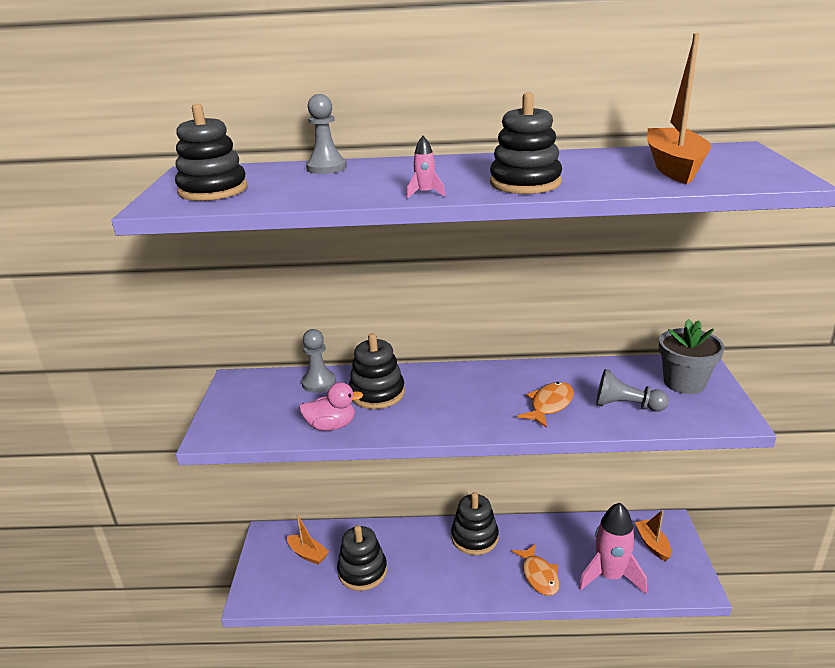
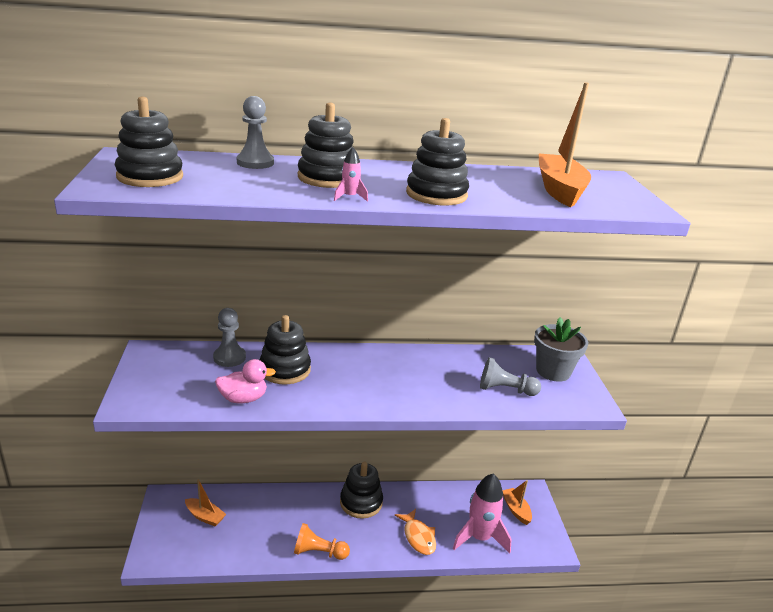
camera: 10 degrees left, 0 degrees up
black stacking toy [337,525,387,591] -> black stacking toy moved to [298,102,354,188]
orange fish [517,382,574,428] -> none
none -> orange pawn [294,523,350,560]

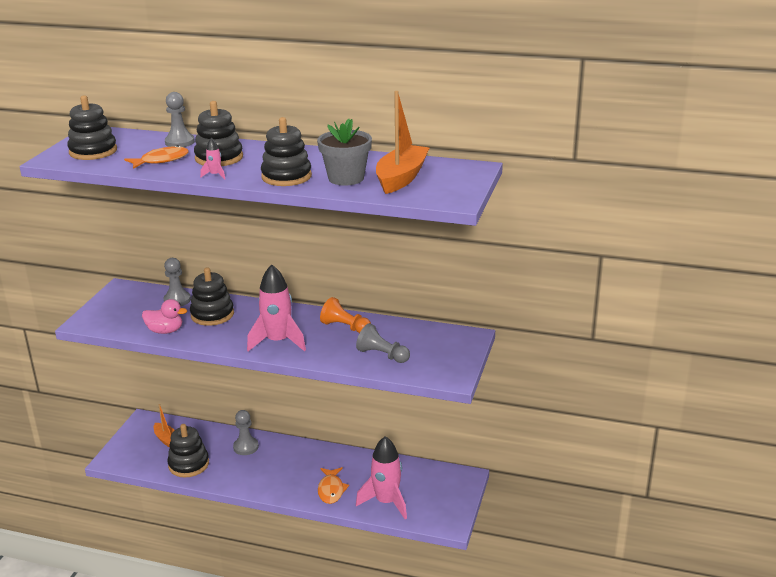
camera: 25 degrees right, 0 degrees up
orange pawn [294,523,350,560] -> orange pawn moved to [320,297,371,333]
black stacking toy [340,462,383,519] -> black stacking toy moved to [167,424,209,477]
orange boat [502,480,532,525] -> none
grey flower pot [534,317,588,382] -> grey flower pot moved to [317,119,372,186]
none -> orange fish [124,145,189,169]
none -> grey pawn [233,410,259,455]
none -> pink rocket [247,264,306,351]

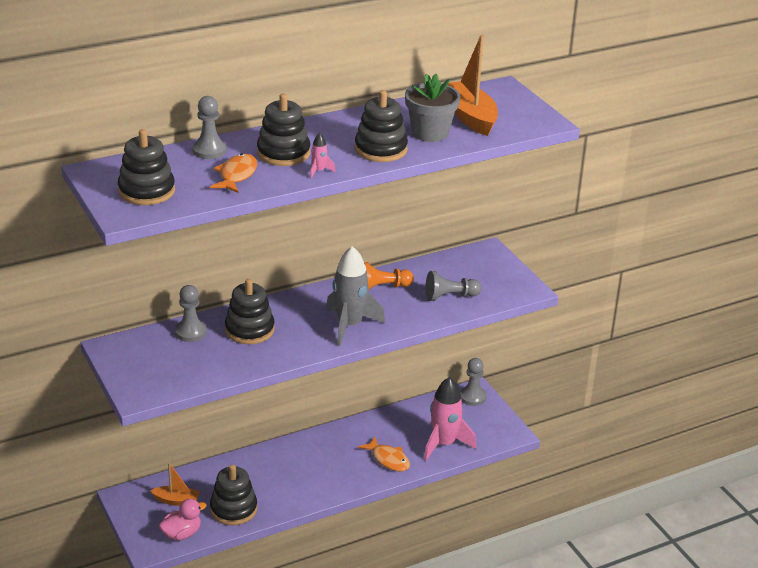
camera: 45 degrees left, 5 degrees up
pink duck [142,299,187,334] -> pink duck moved to [159,499,207,541]
grey pawn [233,410,259,455] -> grey pawn moved to [460,358,486,406]
pink rocket [247,264,306,351] -> grey rocket [326,246,385,346]

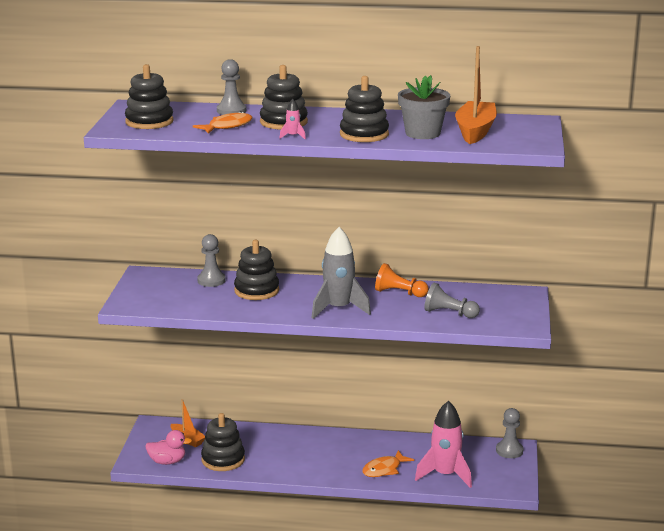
camera: 35 degrees right, 10 degrees down
orange fish [358,437,410,471] -> orange fish turned 60 degrees clockwise [362,450,414,477]

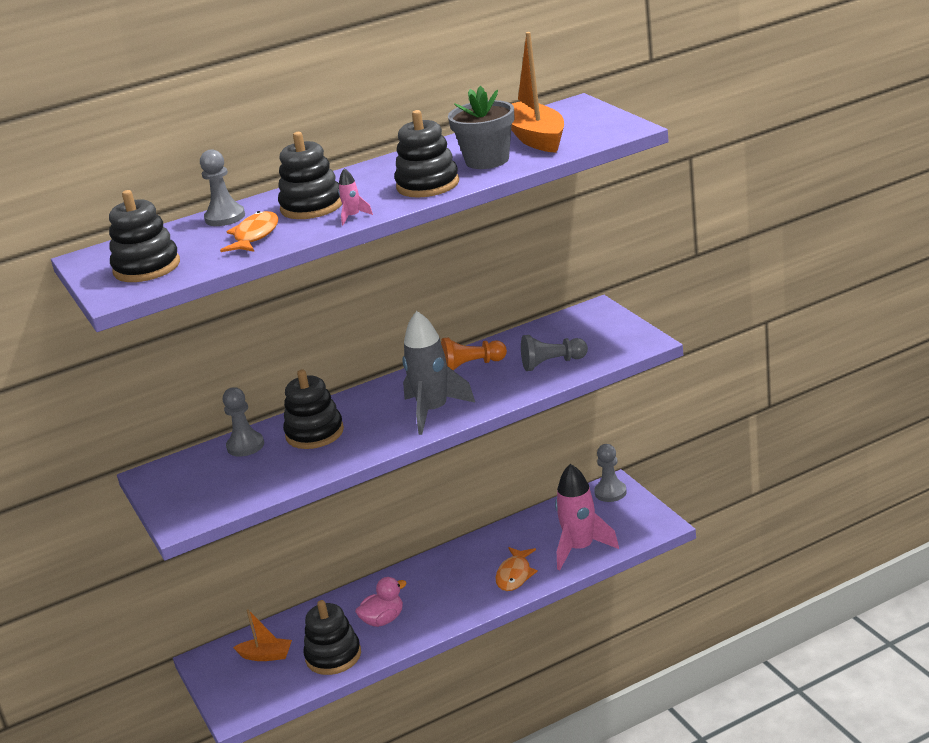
camera: 30 degrees left, 5 degrees up
pink duck [145,430,192,465] -> pink duck moved to [355,577,407,627]

